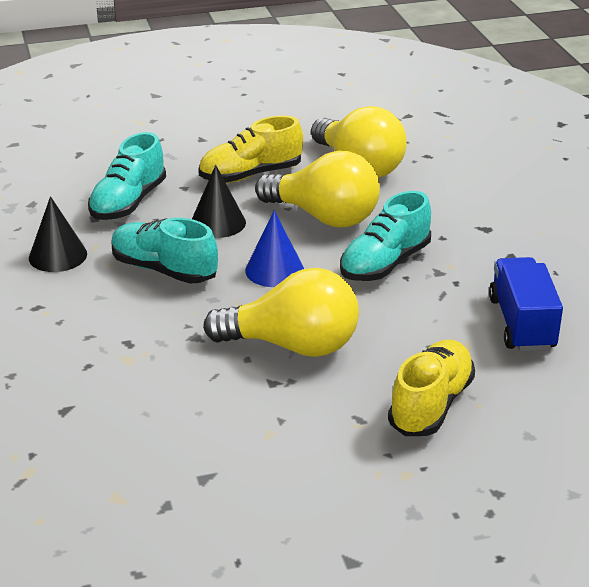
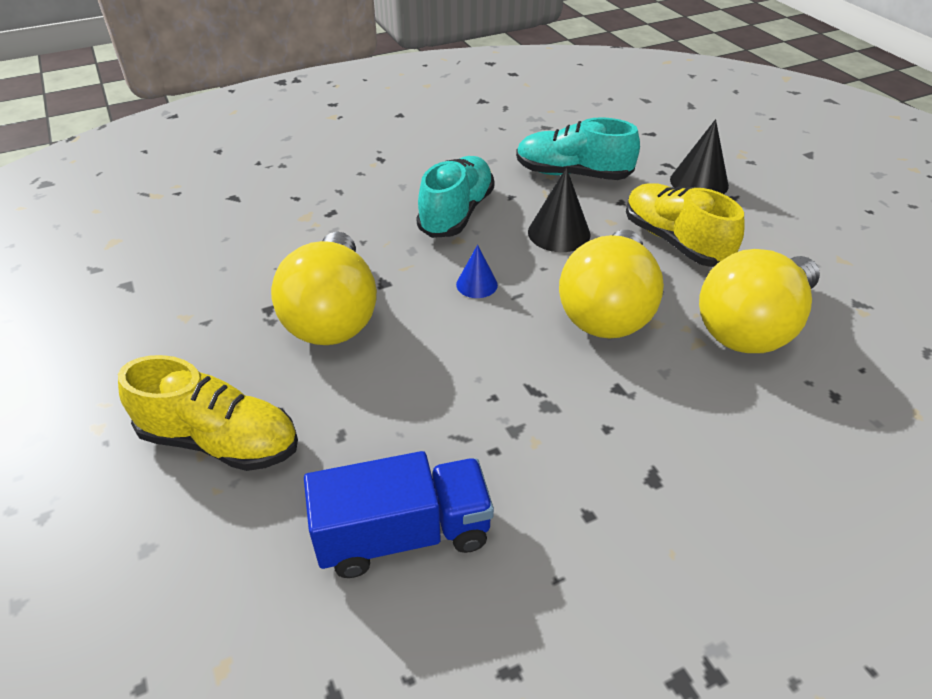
camera: 80 degrees right, 10 degrees up
black cone [29,196,87,272] -> black cone moved to [670,119,729,194]
blue cone [245,210,304,287] -> blue cone [456,245,498,298], size x0.61
turquoise shoe [340,191,431,281] -> none

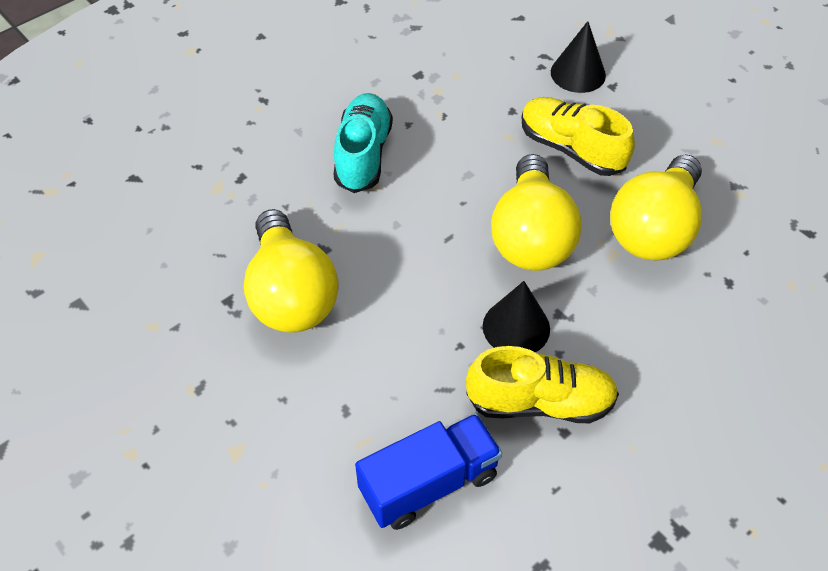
camera: 15 degrees left, 10 degrees up
yellow shoe [118,355,298,471] -> yellow shoe moved to [466,346,619,423]
blue cone [456,245,498,298] -> none
turquoise shoe [516,117,640,180] -> none
black cone [528,168,590,252] -> black cone moved to [483,281,550,352]

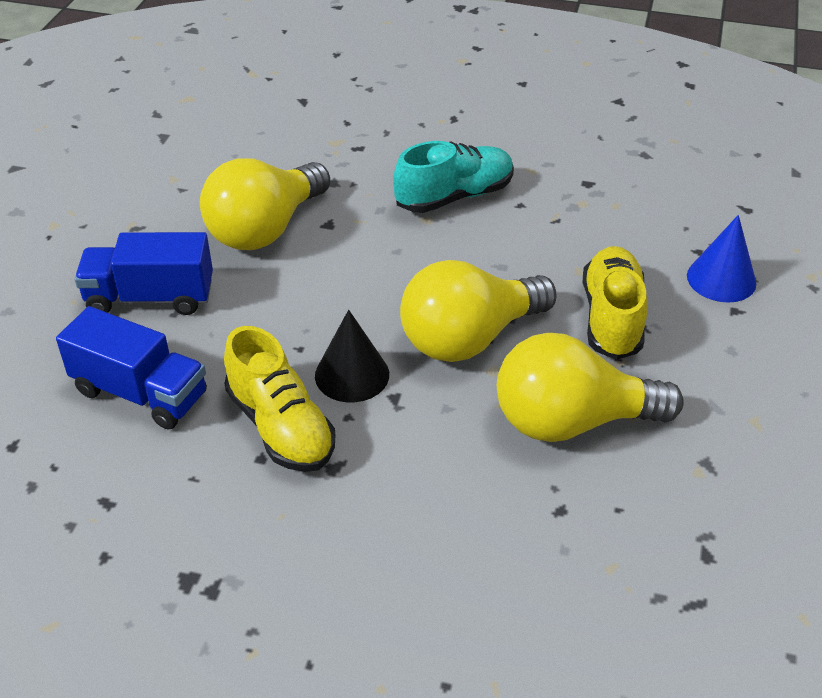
camera: 55 degrees right, 10 degrees down
black cone [551,21,606,93] -> blue cone [687,215,756,303]
none -> blue truck [74,232,213,315]

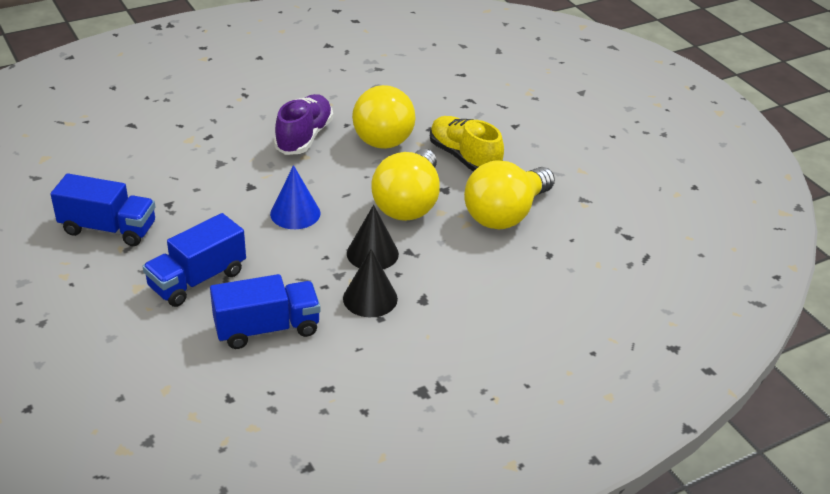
camera: 45 degrees left, 5 degrees down
yellow light bulb [200,158,330,250] -> yellow light bulb moved to [352,84,416,149]
yellow shoe [224,326,335,472] -> black cone [343,249,398,317]
turquoise shoe [393,141,514,213] -> purple shoe [274,94,333,155]
blue cone [687,215,756,303] -> blue cone moved to [270,165,321,229]
none -> blue truck [51,173,155,246]

